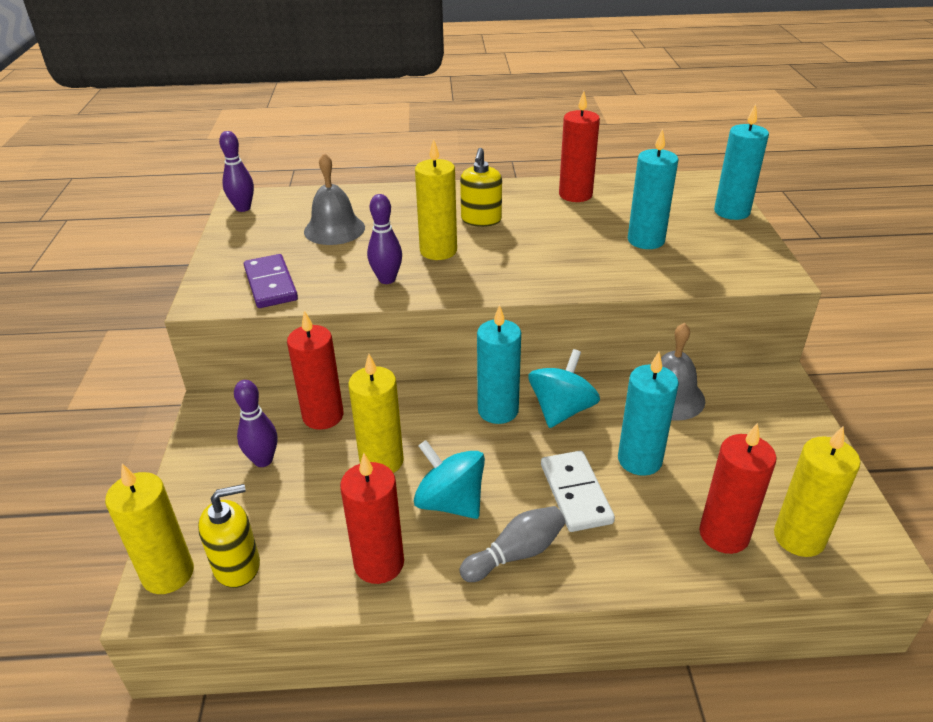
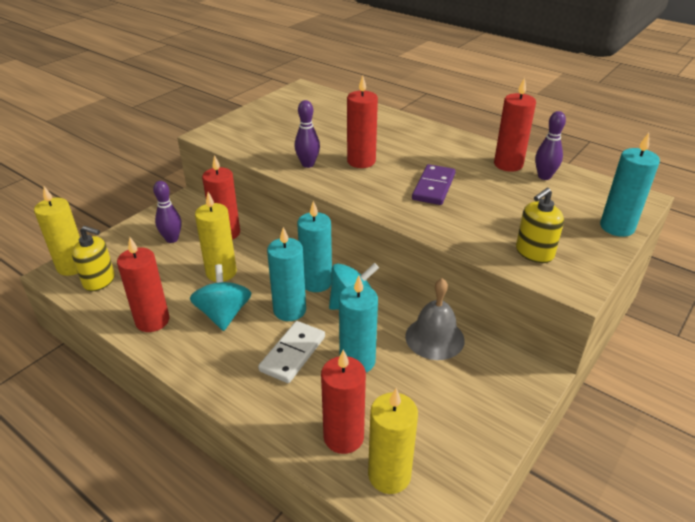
camera: 40 degrees right, 0 degrees up
purple bowling pin [219,131,254,212] -> purple bowling pin moved to [535,111,566,180]
purple domino [244,254,298,308] -> purple domino moved to [412,164,455,205]
grey bell [304,153,365,245] -> none
yellow candle [415,139,457,260] -> red candle [347,75,378,168]
grey bowling pin [459,506,566,582] -> none
yellow soap dispenser [460,148,502,227] -> yellow soap dispenser moved to [516,188,564,263]
turquoise candle [628,128,679,249] -> turquoise candle moved to [267,227,306,321]

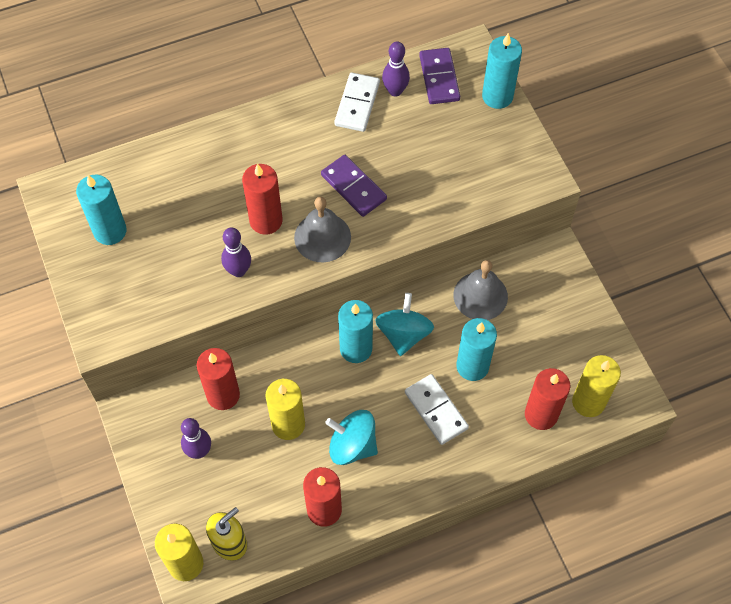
camera: 60 degrees left, 25 degrees up
turquoise candle [267,227,306,321] -> turquoise candle moved to [76,175,127,245]
red candle [494,77,536,172] -> white domino [335,73,380,132]
yellow soap dispenser [516,188,564,263] -> none
none -> grey bell [294,197,351,263]
none -> purple domino [419,48,460,104]

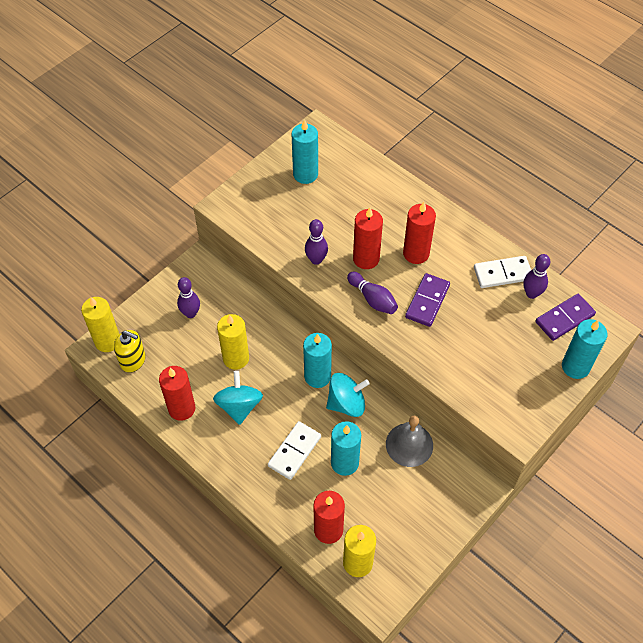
camera: 65 degrees right, 5 degrees down
red candle [197,348,240,410] -> red candle moved to [403,202,436,264]
grey bell [294,197,351,263] -> purple bowling pin [347,272,398,314]

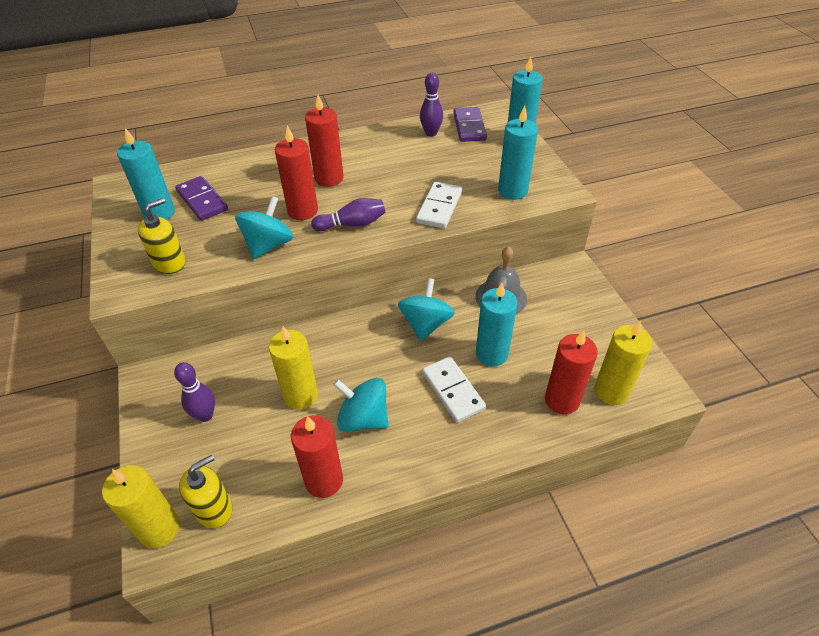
camera: 60 degrees left, 10 degrees down
turquoise candle [303,333,332,388] -> turquoise candle moved to [498,106,538,200]
purple bowling pin [305,219,328,265] -> turquoise spinning top [235,196,293,259]
purple domino [405,273,450,327] -> purple domino moved to [175,176,228,221]
white domino [474,256,531,288] -> white domino moved to [416,182,462,229]
none -> yellow soap dispenser [138,198,186,274]

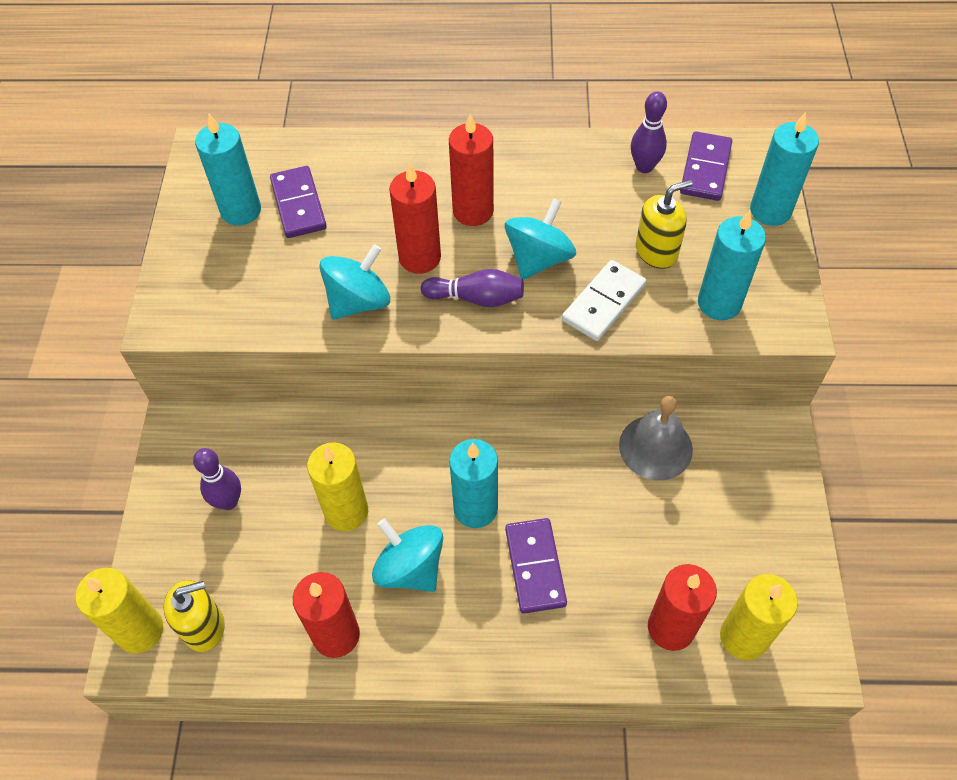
camera: 20 degrees right, 10 degrees up
yellow soap dispenser [138,198,186,274] -> yellow soap dispenser moved to [636,180,693,269]
turquoise spinning top [398,278,455,341] -> turquoise spinning top moved to [505,198,576,279]
white domino [422,357,486,423] -> purple domino [505,518,567,614]
turquoise candle [476,283,517,367] -> turquoise candle moved to [449,439,498,528]

